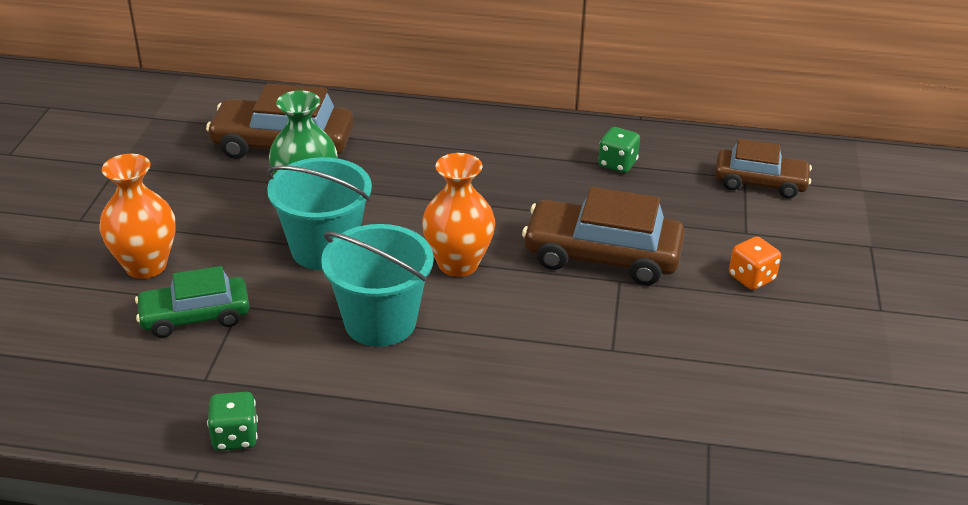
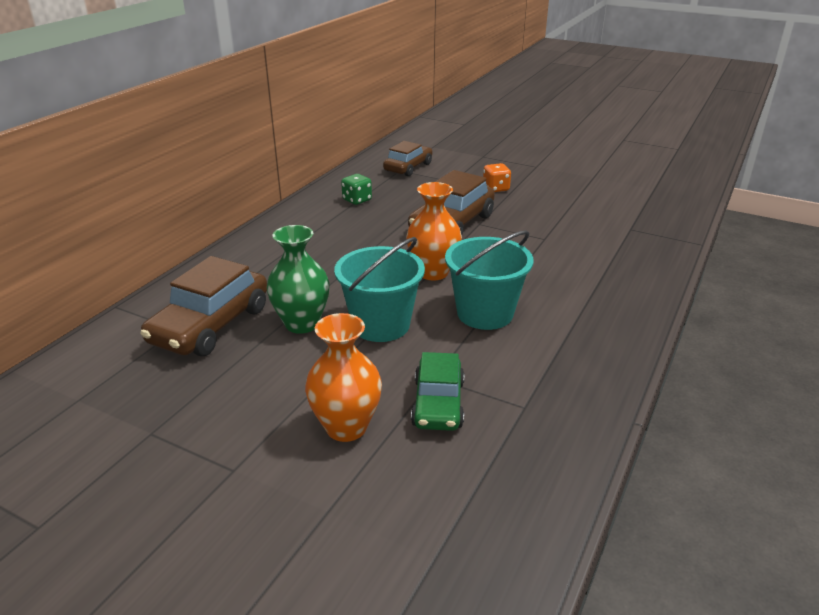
camera: 70 degrees left, 5 degrees down
green dice [207,392,258,451] -> none

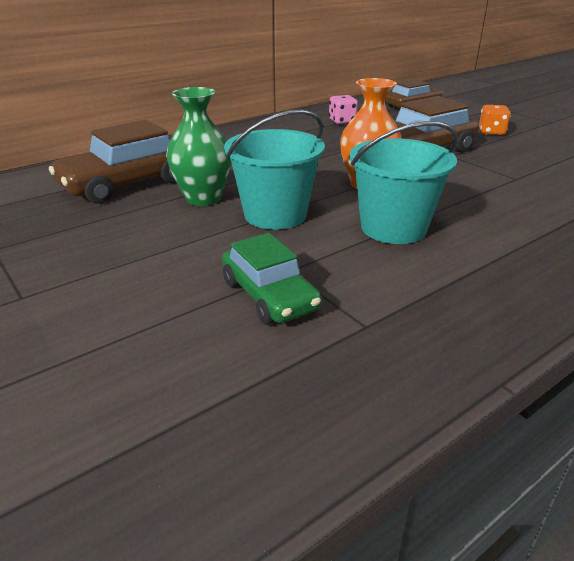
camera: 25 degrees right, 0 degrees up
orange vase [305,313,382,442] -> none
green dice [341,174,372,205] -> pink dice [329,95,358,124]
green car [411,352,464,431] -> green car turned 60 degrees counterclockwise [222,233,322,324]

